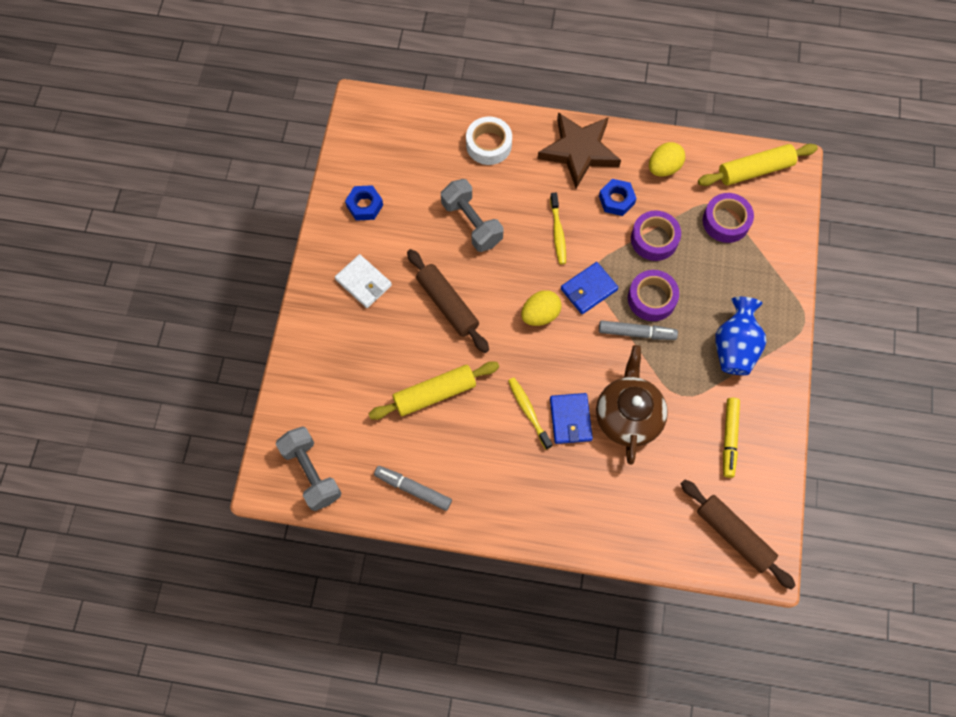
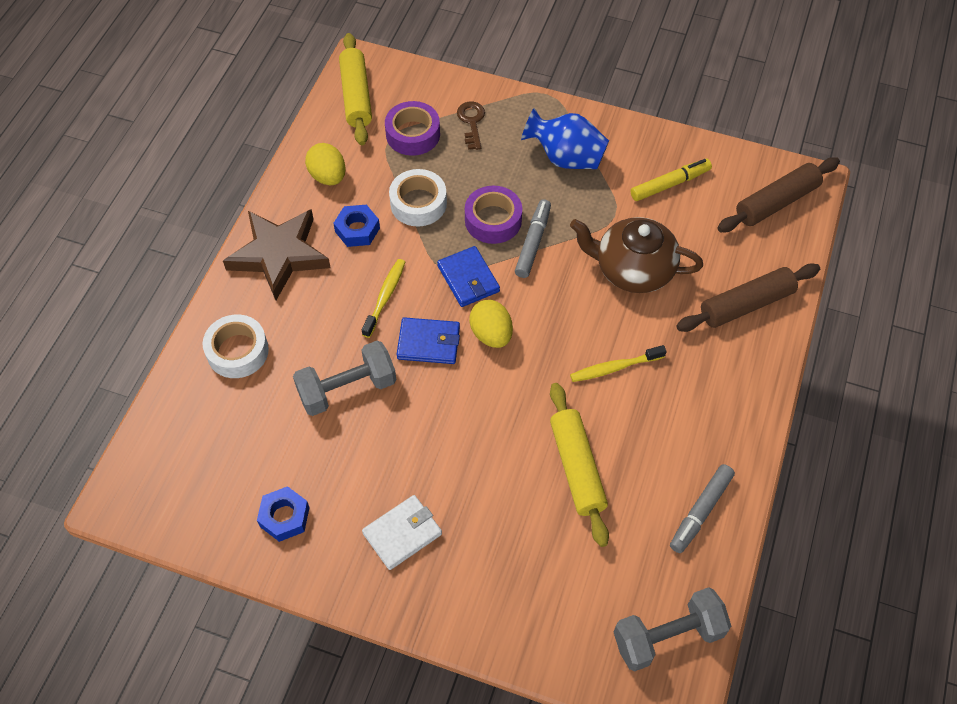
camera: 80 degrees left, 10 degrees down
brown rolling pin [407,249,489,353] -> brown rolling pin moved to [676,263,820,332]
yellow toothbrush [550,193,566,264] -> yellow toothbrush turned 75 degrees counterclockwise [362,259,405,338]
blue wallet [550,393,593,444] -> blue wallet moved to [397,317,460,364]
purple tape [631,210,681,261] -> white tape [389,169,447,226]
yellow marker [723,398,740,478] -> yellow marker turned 45 degrees counterclockwise [631,159,712,201]
none -> brown key [457,102,485,150]

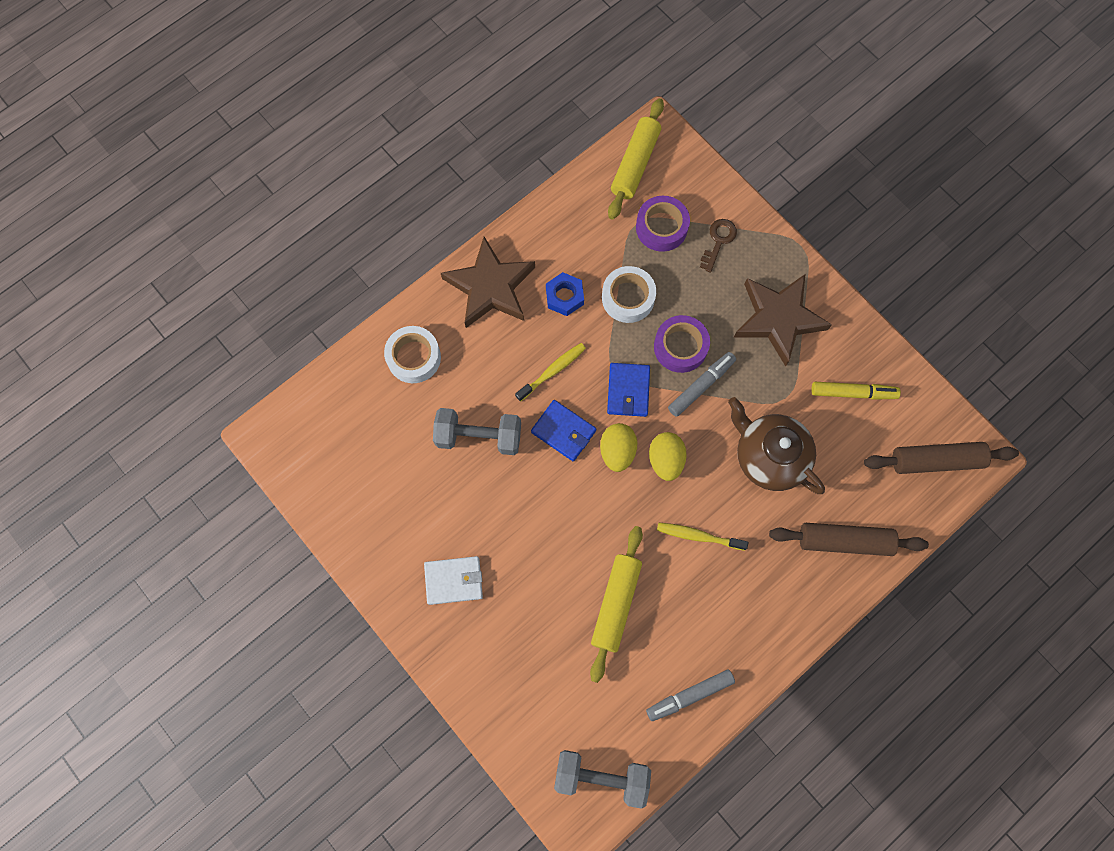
camera: 30 degrees right, 15 degrees up
blue nut [257,486,310,542] -> none
yellow egg [305,143,346,185] -> yellow egg moved to [649,432,687,481]
blue vase [521,108,609,169] -> brown star [734,274,832,366]

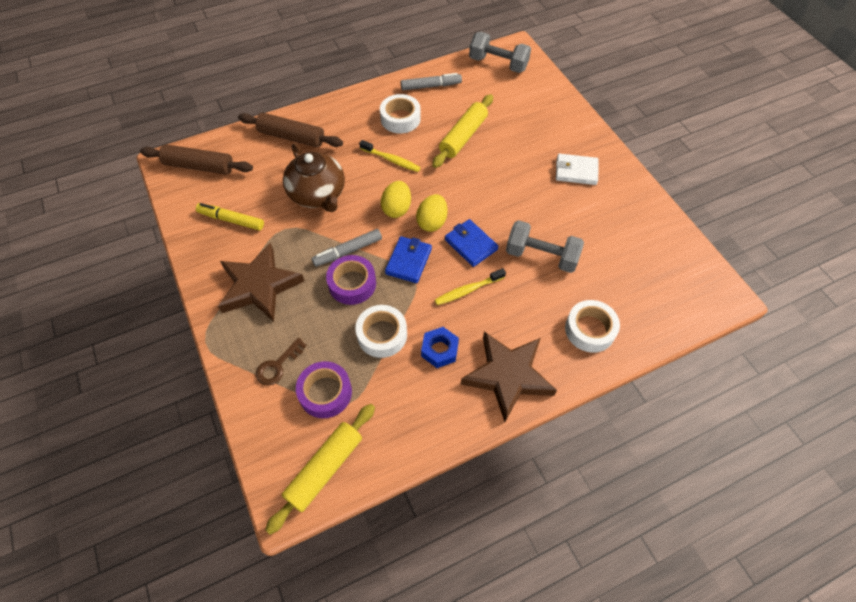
camera: 165 degrees left, 15 degrees down
none -> white tape [380,94,421,134]

